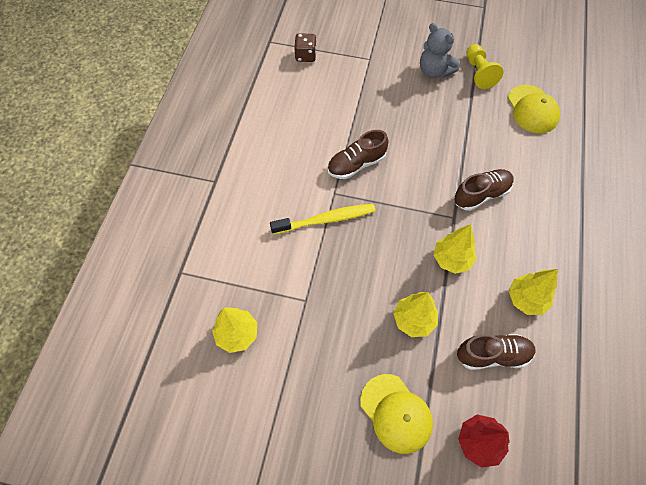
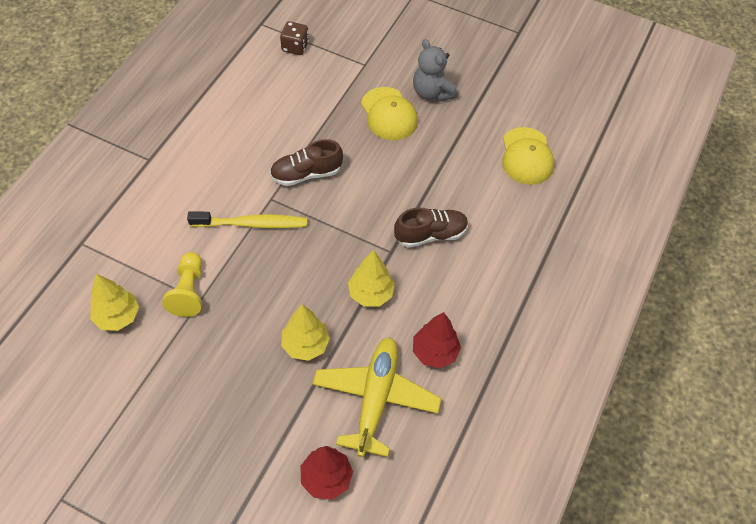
camera: 10 degrees right, 5 degrees down
yellow cap [360,374,433,454] -> yellow cap moved to [361,87,418,140]
brown shoe [457,334,536,370] -> yellow plane [313,337,441,457]
yellow pawn [466,44,503,89] -> yellow pawn moved to [162,252,202,317]
yellow tree [509,269,558,315] -> red tree [413,312,461,368]

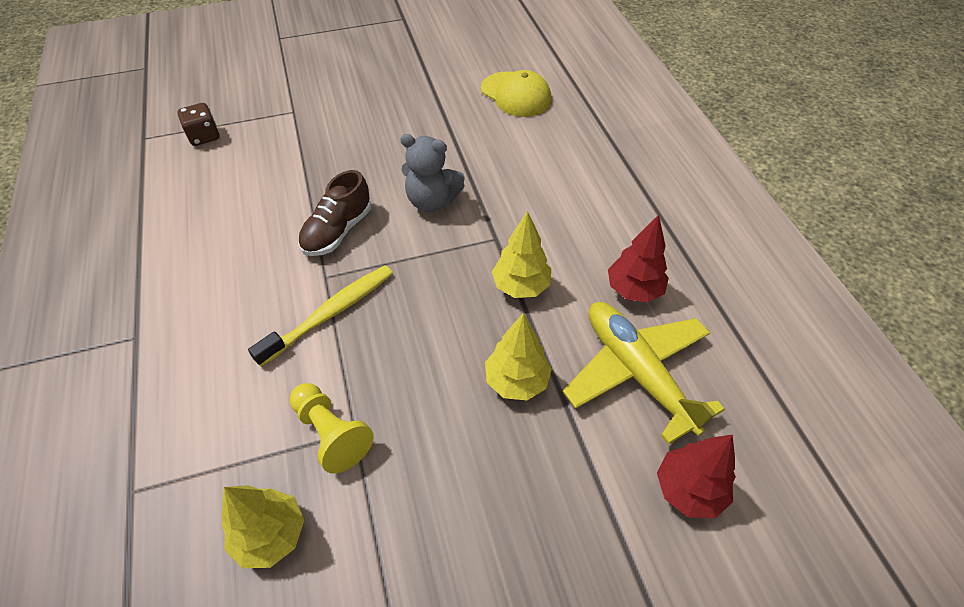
camera: 40 degrees left, 5 degrees down
yellow cap [361,87,418,140] -> none
brown shoe [394,207,468,248] -> none
grey teddy bear [413,39,458,102] -> grey teddy bear moved to [400,134,465,212]

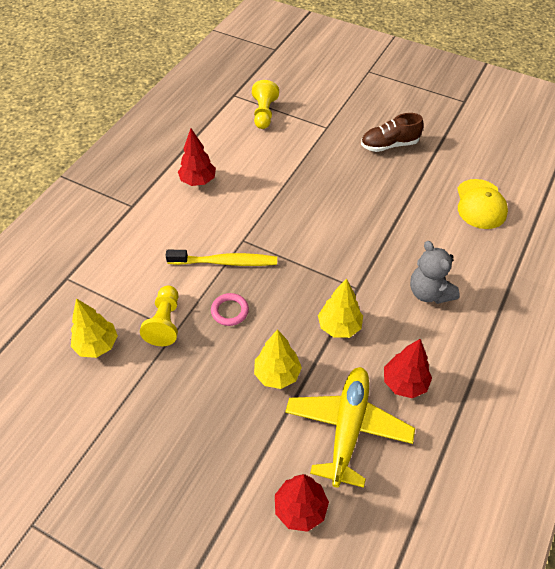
camera: 45 degrees right, 0 degrees up
brown dice [178,103,220,146] -> yellow pawn [252,80,279,129]
brown shoe [298,170,371,256] -> brown shoe moved to [361,113,424,152]
grey teddy bear [400,134,465,212] -> grey teddy bear moved to [410,241,460,304]
none -> red tree [178,128,216,186]
none -> pink ring [211,293,249,326]

